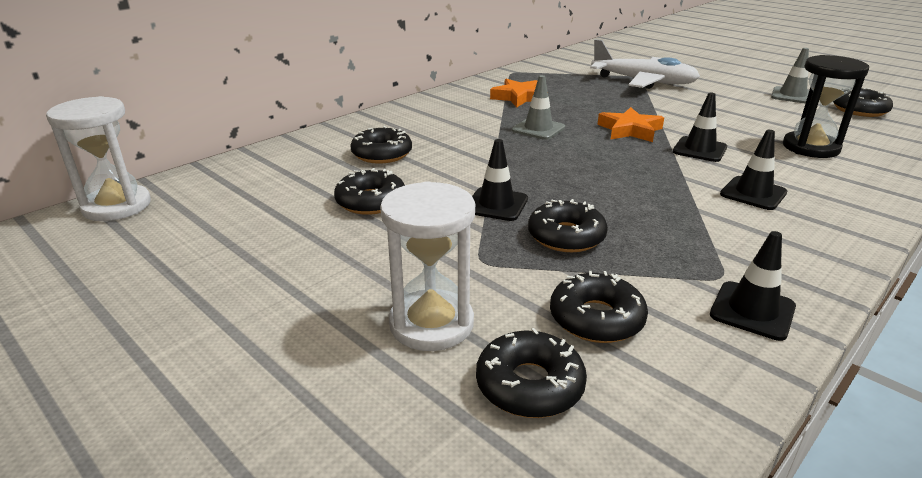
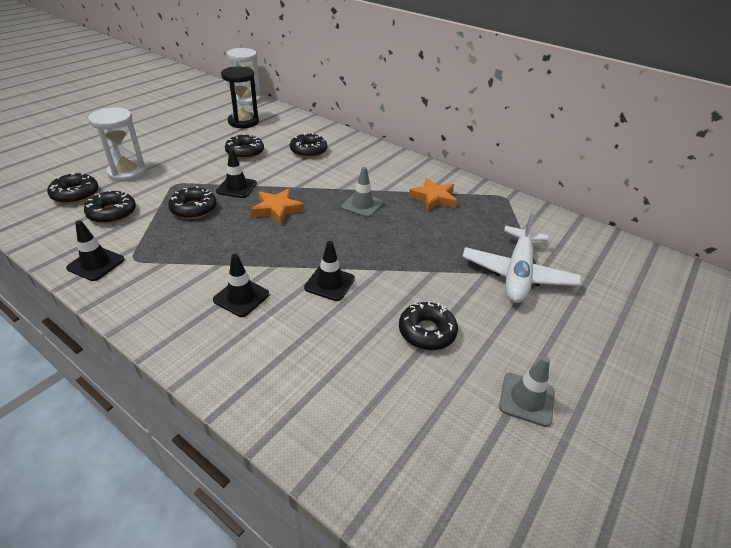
camera: 80 degrees right, 10 degrees up
orange star [597,107,664,142] -> orange star moved to [251,189,304,225]
black hourglass [783,55,869,158] -> black hourglass moved to [221,66,259,128]
black donut [833,88,893,117] -> black donut moved to [399,301,458,350]

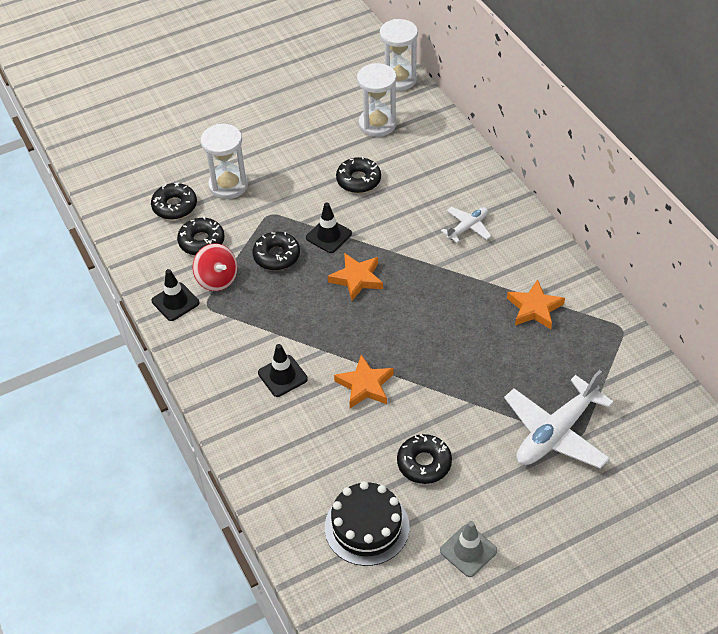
camera: 30 degrees right, 10 degrees up
black hourglass [221,66,259,128] -> white hourglass [357,63,397,137]
black donut [290,133,327,158] -> none
black traffic cone [304,241,355,301] -> orange star [334,355,394,408]
grey traffic cone [342,167,383,217] -> none
none -> red spinning top [193,243,238,291]
none -> black cake [325,481,410,566]
none -> white plane [441,207,491,243]

